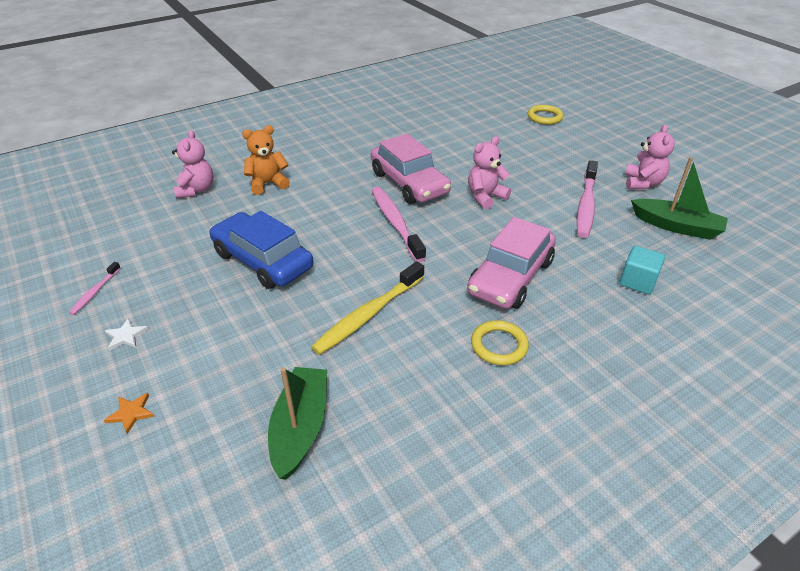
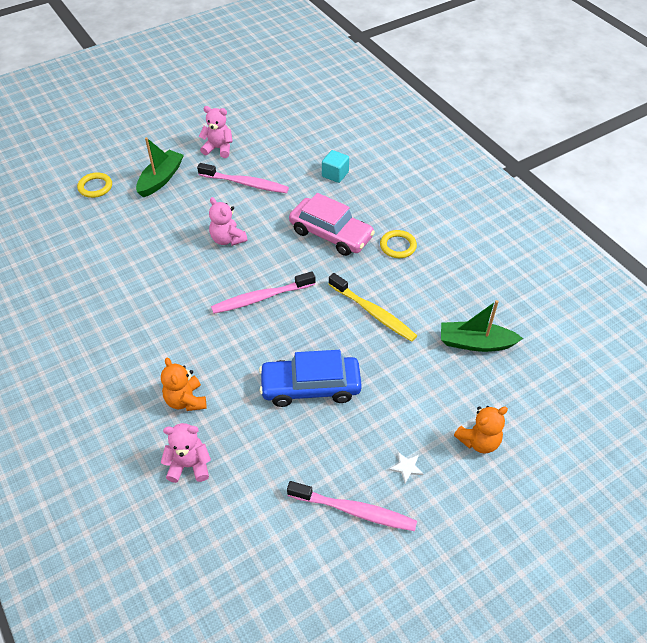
camera: 90 degrees left, 10 degrees up
pink toothbrush [69,262,121,315] -> pink toothbrush [287,481,417,531], size x1.98
orange star [104,393,155,434] -> orange teddy bear [454,406,508,453]
blue car [210,211,314,289] -> blue car turned 45 degrees clockwise [259,350,362,407]
pink car [371,134,451,204] -> none
green boat [631,157,728,240] -> green boat moved to [136,137,184,197]

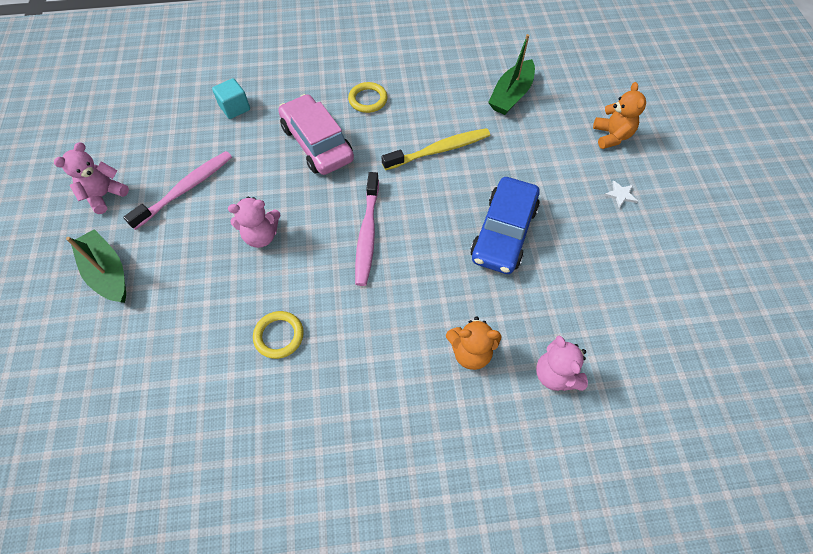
camera: 65 degrees left, 10 degrees up
yellow ring [77,172,112,198] -> yellow ring moved to [253,311,304,359]
pink teddy bear [161,423,211,483] -> pink teddy bear turned 45 degrees counterclockwise [536,336,588,391]
pink toothbrush [287,481,417,531] -> none
pink car [289,193,375,256] -> pink car turned 90 degrees counterclockwise [278,94,354,175]

